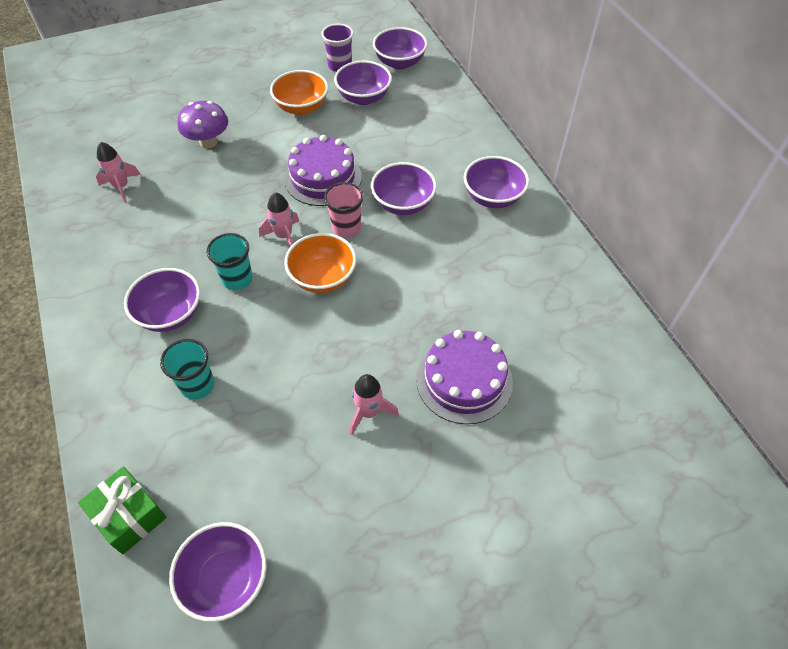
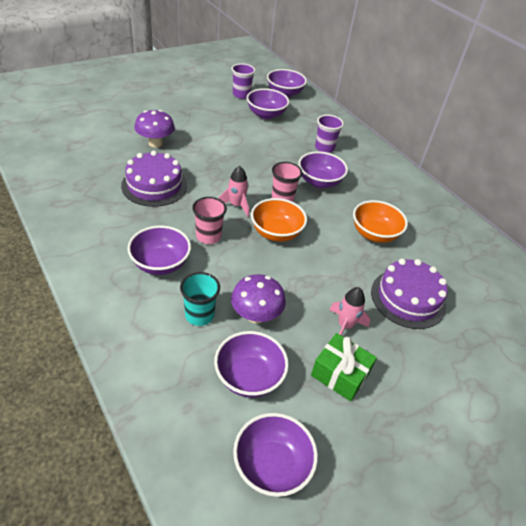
camera: 15 degrees left, 10 degrees down
green gift [78,466,167,554] -> green gift moved to [311,333,377,401]
pink rocket [96,142,141,203] -> none
turquoise cup [207,233,253,290] -> pink cup [192,197,227,244]
orange bowl [270,70,328,115] -> orange bowl moved to [353,200,408,243]
purple cake [284,135,362,206] -> purple cake moved to [121,151,187,207]
purple bowl [464,156,529,208] -> purple bowl moved to [214,331,289,398]
none -> purple mushroom [231,274,286,324]
none -> purple cup [315,115,344,153]

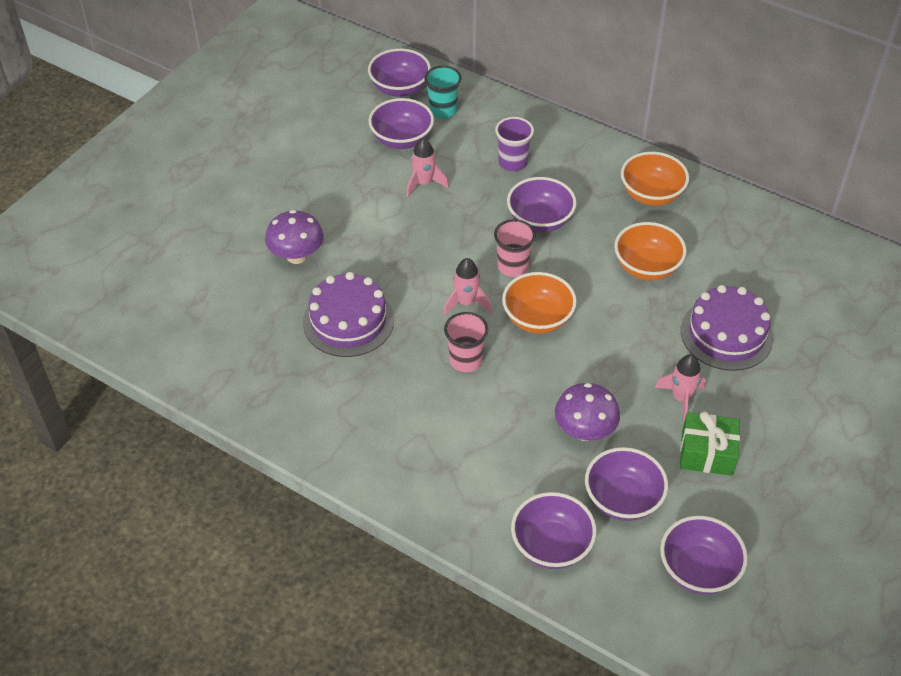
camera: 20 degrees left, 5 degrees up
purple bowl [127,226,191,275] -> purple bowl moved to [511,492,596,569]
turquoise cup [180,272,220,326] -> turquoise cup moved to [424,66,462,119]
purple cup [232,63,255,99] -> none
none -> pink rocket [406,138,449,197]
none -> orange bowl [621,152,689,206]

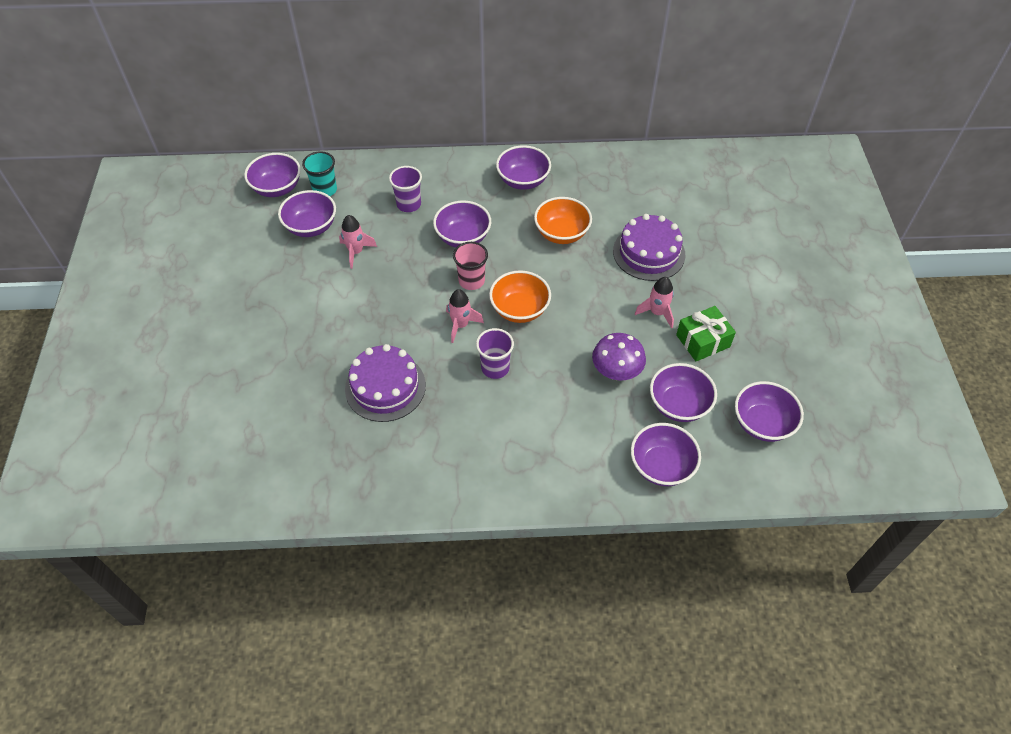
camera: 35 degrees left, 5 degrees up
purple mushroom [265,210,324,264] -> none
pink cup [444,312,488,372] -> purple cup [476,328,514,379]
orange bowl [621,152,689,206] -> purple bowl [496,145,551,190]

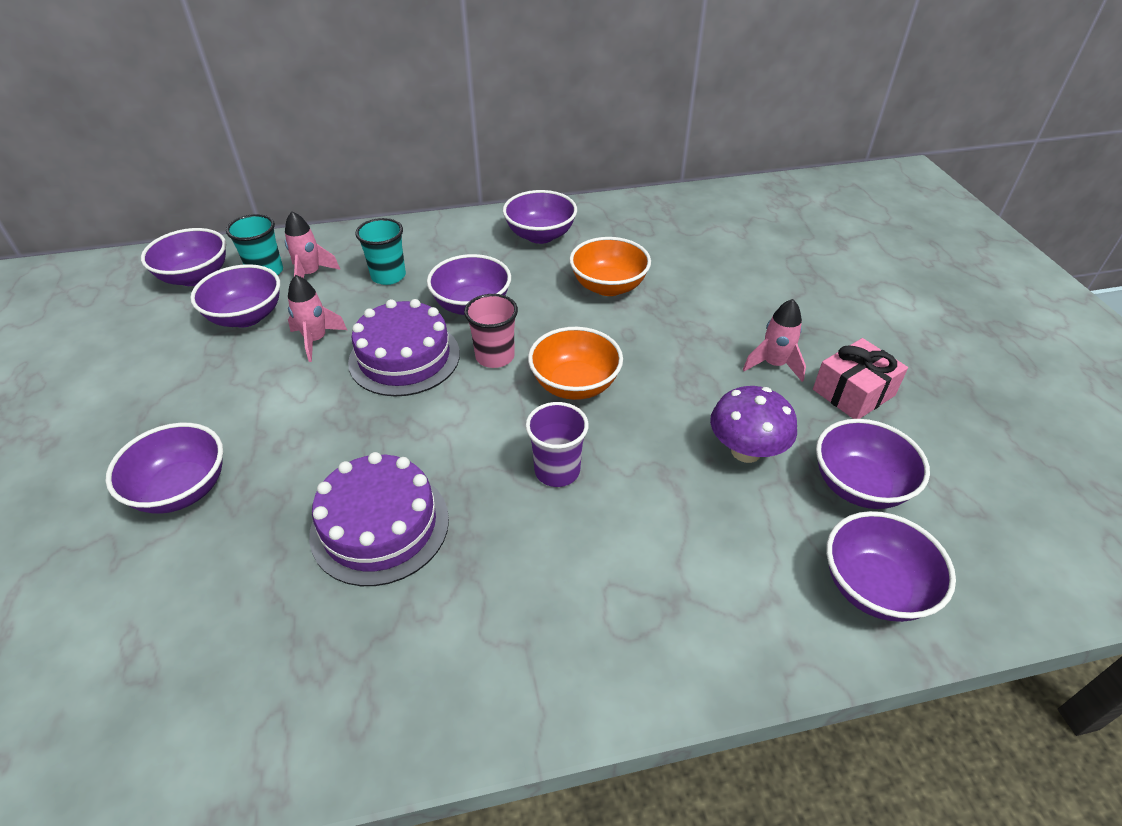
camera: 10 degrees left, 10 degrees down
purple cup [389,166,422,212] -> turquoise cup [355,218,406,285]
pink rocket [446,289,484,343] -> pink rocket moved to [285,211,340,278]
purple cake [613,214,685,281] -> purple cake moved to [348,299,460,397]
green gift [676,306,736,361] -> pink gift [813,338,908,419]
purple bowl [735,381,804,442] -> purple bowl moved to [106,423,223,514]

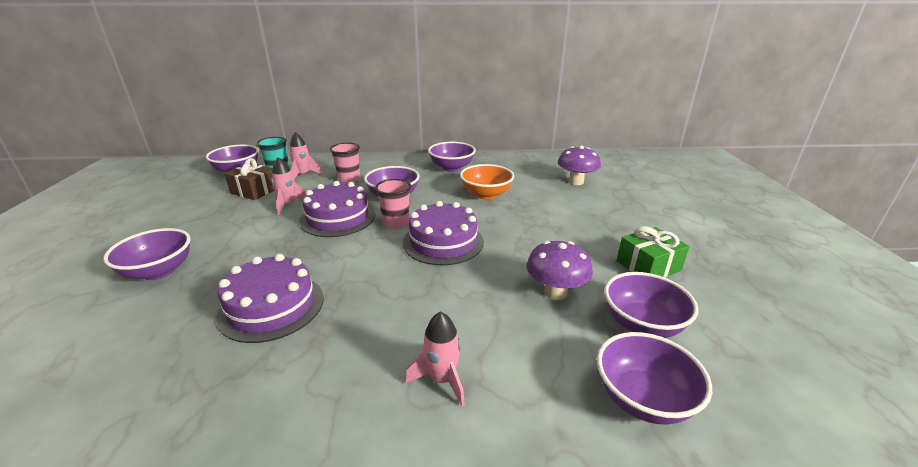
camera: 10 degrees right, 15 degrees down
purple bowl [190,264,280,328] -> brown gift [224,158,275,200]
turquoise cup [355,218,406,285] -> pink cup [330,143,360,183]
purple cup [525,402,589,487] -> none
orange bowl [528,327,623,400] -> purple cake [403,201,484,265]
pink rocket [743,299,806,382] -> pink rocket moved to [406,311,465,406]
pink gift [813,338,908,419] -> green gift [617,226,689,277]
none -> purple mushroom [558,146,601,185]

